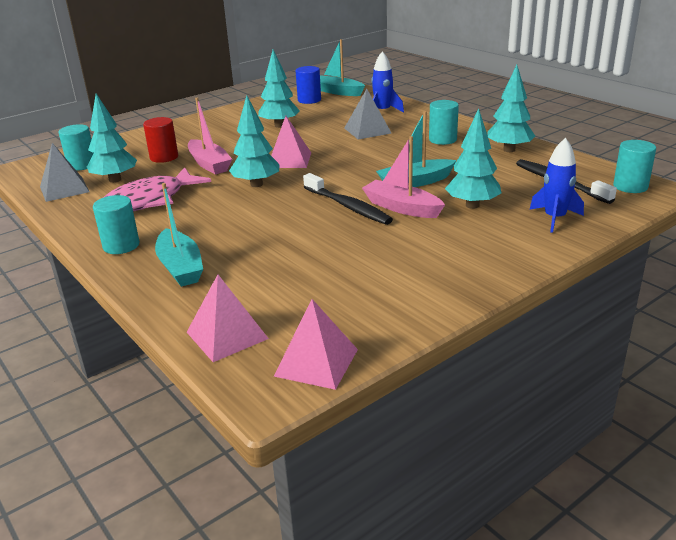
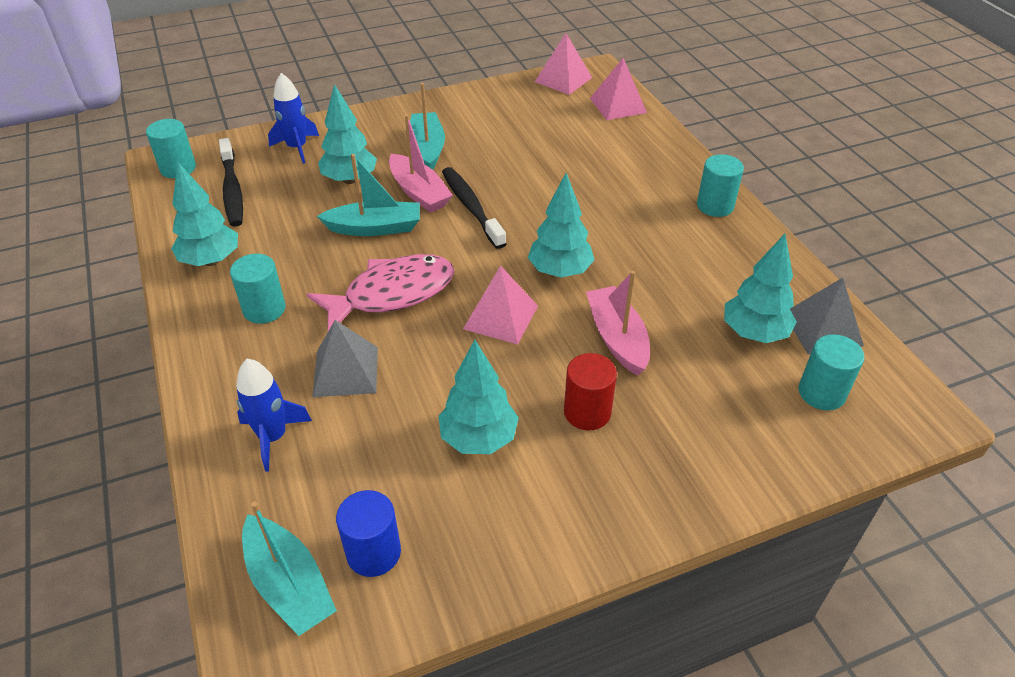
camera: 165 degrees left, 15 degrees up
pink fish [103,167,211,212] -> pink fish moved to [307,254,455,331]
red cylinder [143,117,178,163] -> red cylinder moved to [564,353,617,430]
turquoise boat [155,183,203,287] -> turquoise boat moved to [410,83,445,170]

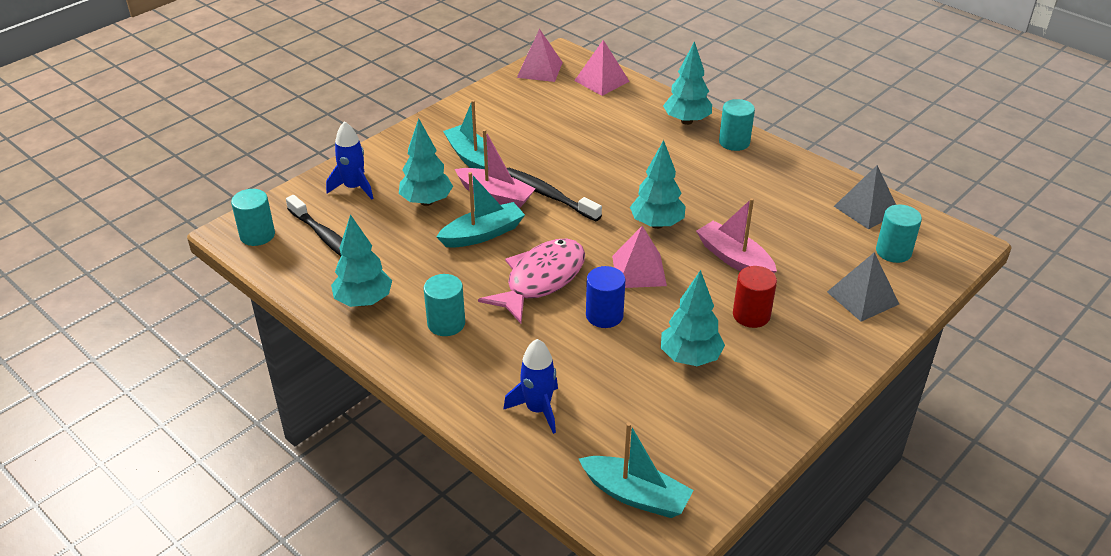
camera: 25 degrees left, 5 degrees down
grey pyramid [313,320,378,397] -> grey pyramid moved to [827,252,899,322]
blue cylinder [336,490,401,577] -> blue cylinder moved to [586,266,625,328]
turquoise tree [724,234,797,343] -> turquoise tree moved to [663,41,712,125]

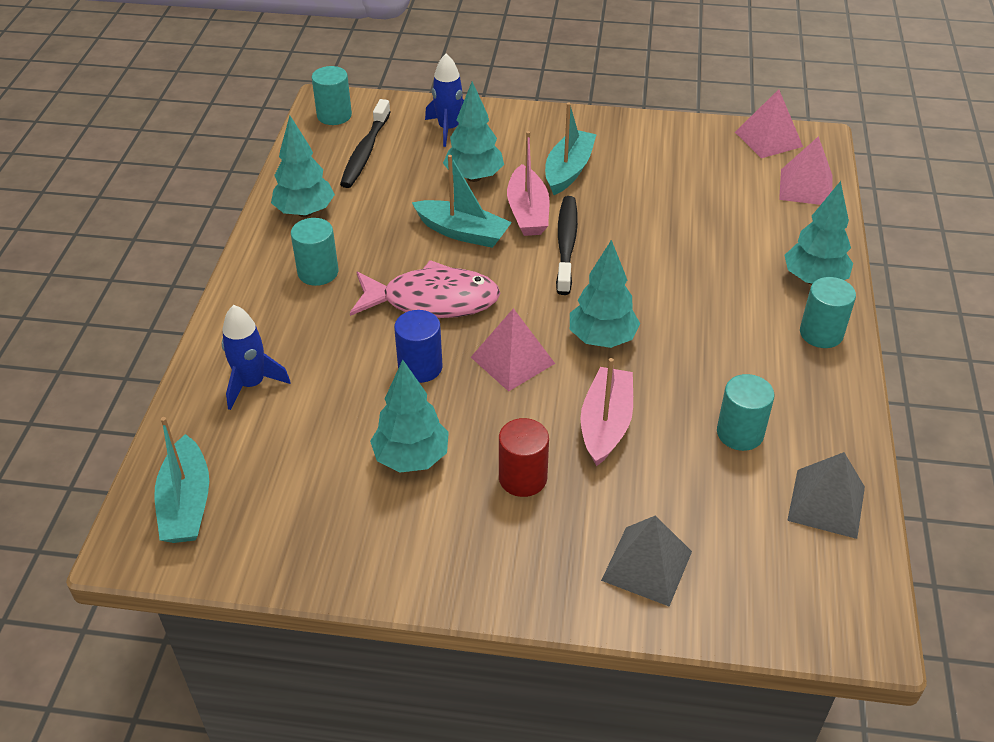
camera: 55 degrees right, 5 degrees up
turquoise cylinder [876,205,922,263] -> turquoise cylinder moved to [717,374,774,451]

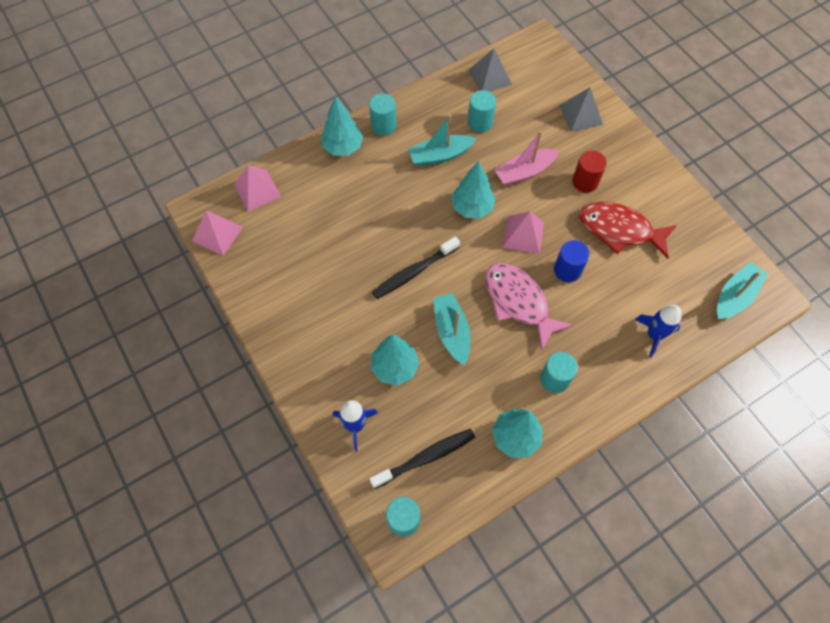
camera: 130 degrees left, 20 degrees up
turquoise tree [370,360,449,473] -> red fish [579,202,677,259]
pink boat [507,131,549,236] -> none
turquoise boat [545,103,597,195] -> turquoise boat moved to [408,115,476,166]

